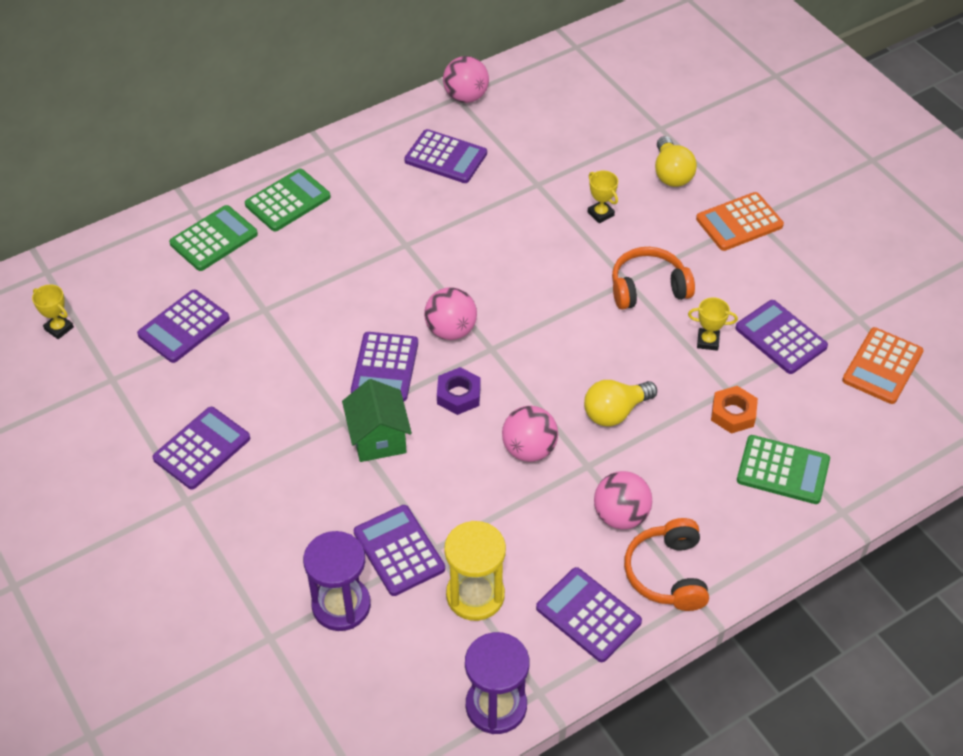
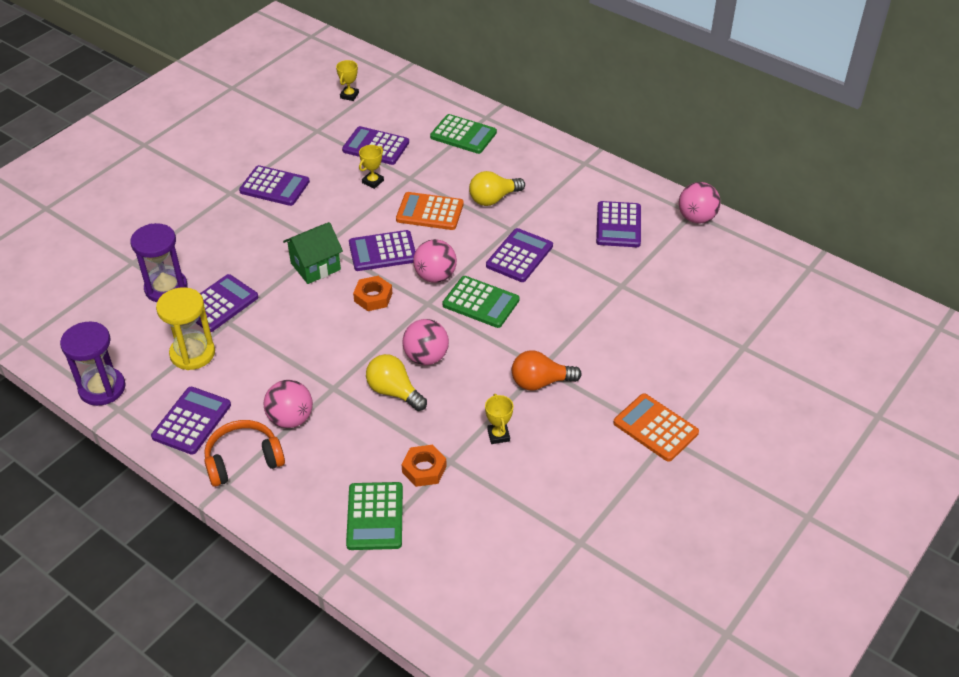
camera: 70 degrees right, 5 degrees down
green calculator [245,169,331,231] -> green calculator moved to [443,276,519,328]
purple nut [437,367,481,415] -> orange nut [353,276,393,311]
pink ball [502,406,558,462] -> pink ball moved to [402,319,449,365]
yellow trophy [588,171,618,223] -> yellow trophy moved to [359,145,384,189]
orange headphones [612,247,695,310] -> orange light bulb [512,350,582,391]
yellow light bulb [655,136,697,187] -> yellow light bulb moved to [469,171,525,206]
purple calculator [735,300,828,374] -> purple calculator moved to [486,228,553,282]
orange calculator [842,327,924,404] -> orange calculator moved to [396,192,464,230]

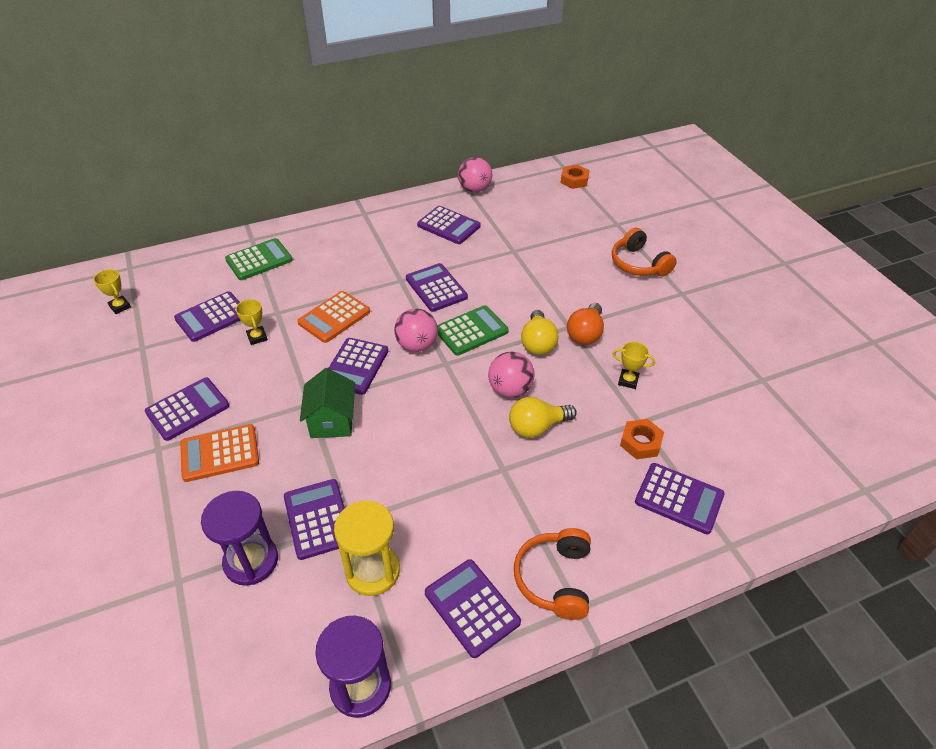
camera: 60 degrees left, 0 degrees up
pink ball [264,380,313,428] -> none
green calculator [346,482,403,550] -> purple calculator [635,463,725,534]
orange nut [353,276,393,311] -> orange nut moved to [561,165,589,189]
yellow light bulb [469,171,525,206] -> yellow light bulb moved to [521,310,558,355]
orange calculator [613,393,699,462] -> orange calculator moved to [180,424,259,482]
none -> orange headphones [612,228,677,276]

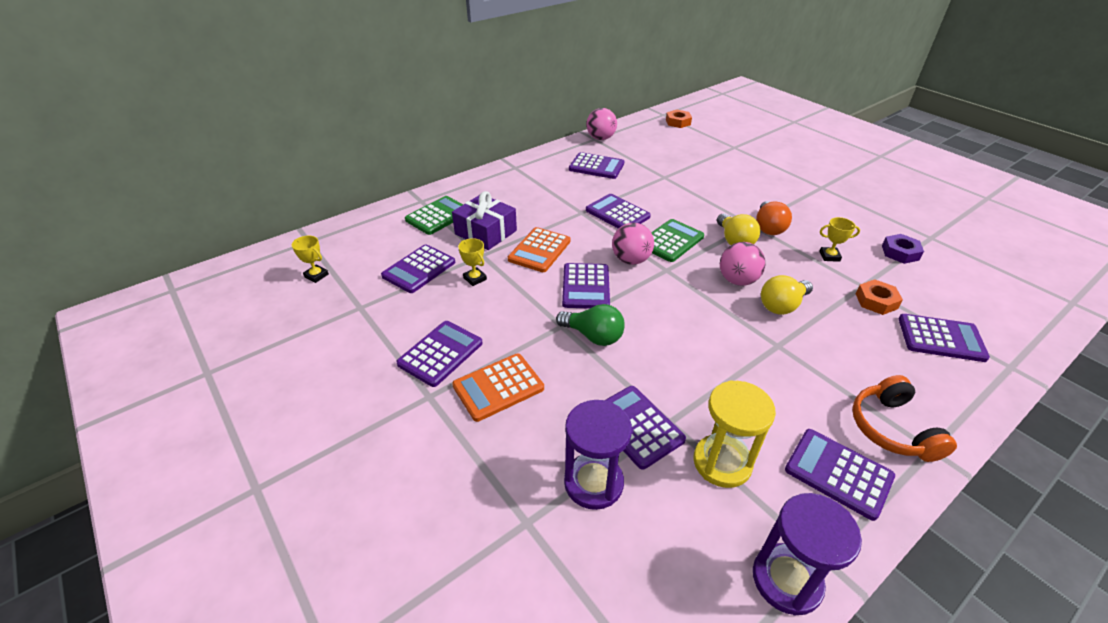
camera: 15 degrees left, 5 degrees down
green house [300,368,355,438] -> green light bulb [556,304,625,346]
orange headphones [612,228,677,276] -> none
none -> purple gift [452,191,517,250]
none -> purple nut [882,234,924,264]

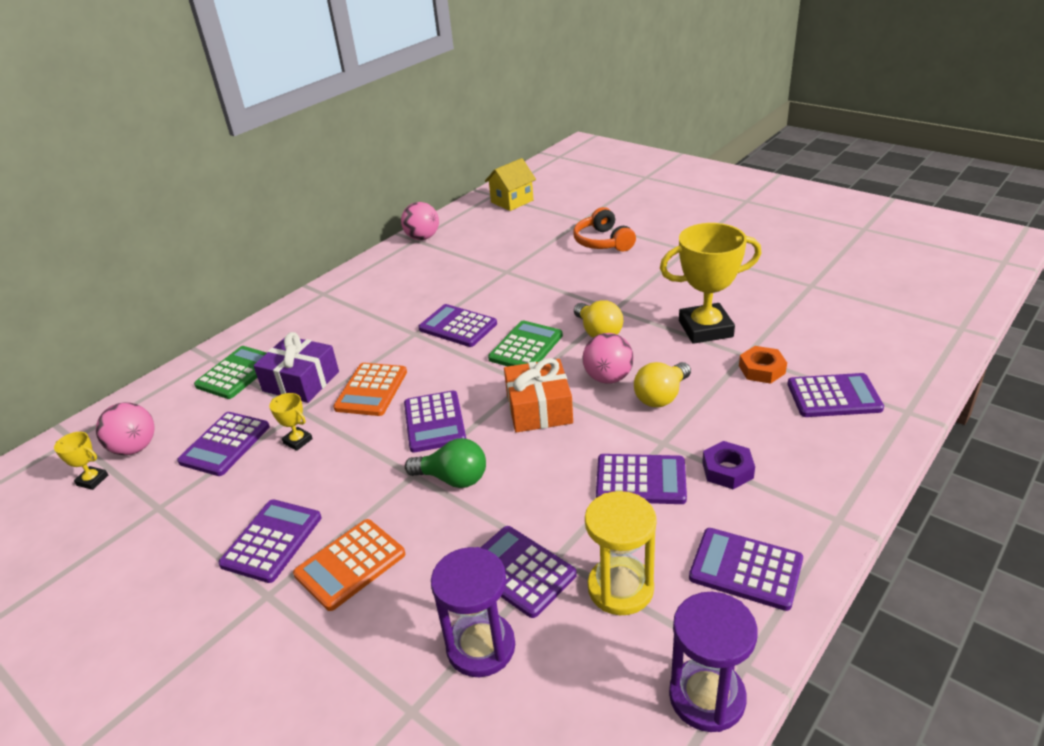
camera: 10 degrees left, 5 degrees down
purple calculator [569,152,624,179] -> purple calculator moved to [596,454,687,504]
pink ball [612,223,654,265] -> pink ball moved to [96,403,155,455]
orange nut [666,110,692,128] -> yellow house [485,158,536,211]
orange light bulb [756,201,792,235] -> none
yellow trophy [819,217,860,262] -> yellow trophy [660,223,761,344], size x2.28
orange headphones [852,375,957,462] -> orange headphones moved to [573,207,636,252]
purple nut [882,234,924,264] -> purple nut moved to [702,441,755,489]
none -> orange gift [504,358,573,433]

